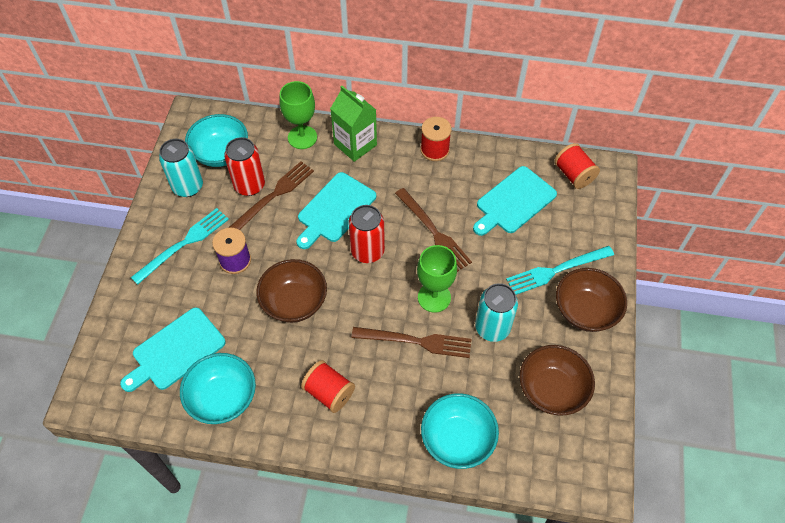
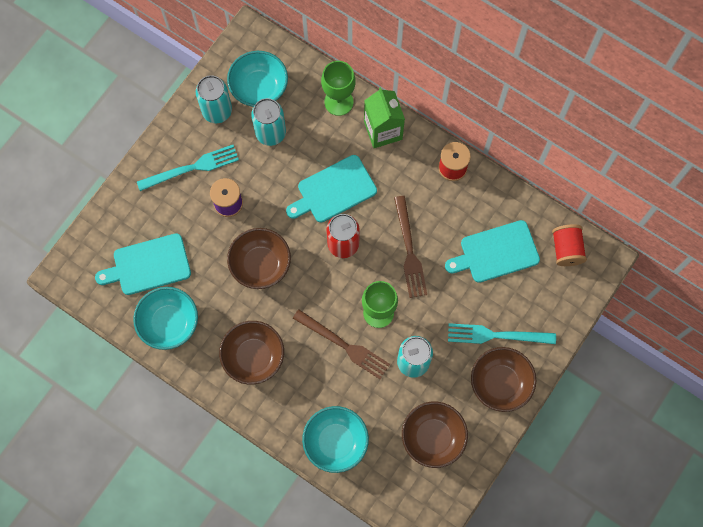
camera: 25 degrees right, 15 degrees up
red can [224,137,265,196] -> turquoise can [251,98,286,146]
brown fork [228,161,314,230] -> none
red spool [301,360,355,413] -> brown bowl [219,321,284,385]

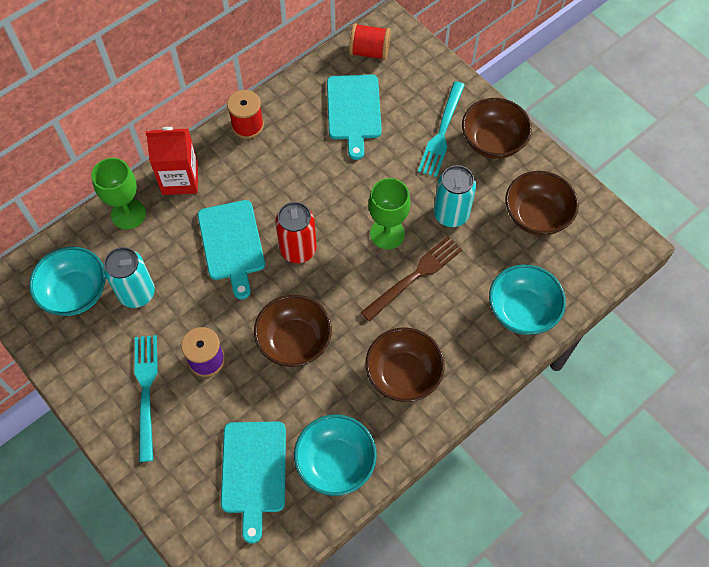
camera: 75 degrees left, 10 degrees down
turquoise can [196,75,232,123] -> none
green carton [364,87,405,148] -> red carton [145,127,198,195]
brown fork [394,196,427,298] -> none

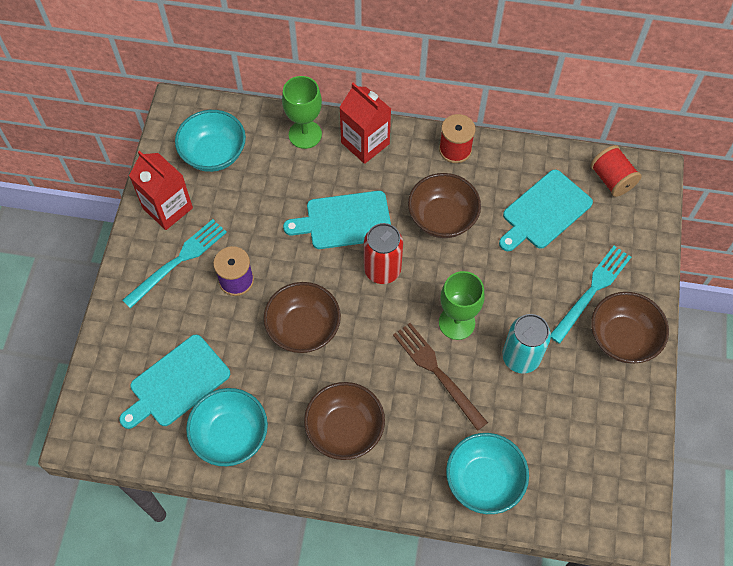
camera: 50 degrees right, 0 degrees up
turquoise can [103,247,155,308] -> none
turquoise cutting board [198,200,265,299] -> turquoise cutting board turned 45 degrees clockwise [283,191,391,249]
brown fork [361,236,463,321] -> brown fork turned 135 degrees counterclockwise [393,323,488,431]
turquoise fork [418,81,465,177] -> turquoise fork turned 150 degrees clockwise [551,246,631,344]
brown bowl [506,171,578,236] -> brown bowl moved to [408,173,481,238]
none -> red carton [129,151,193,230]

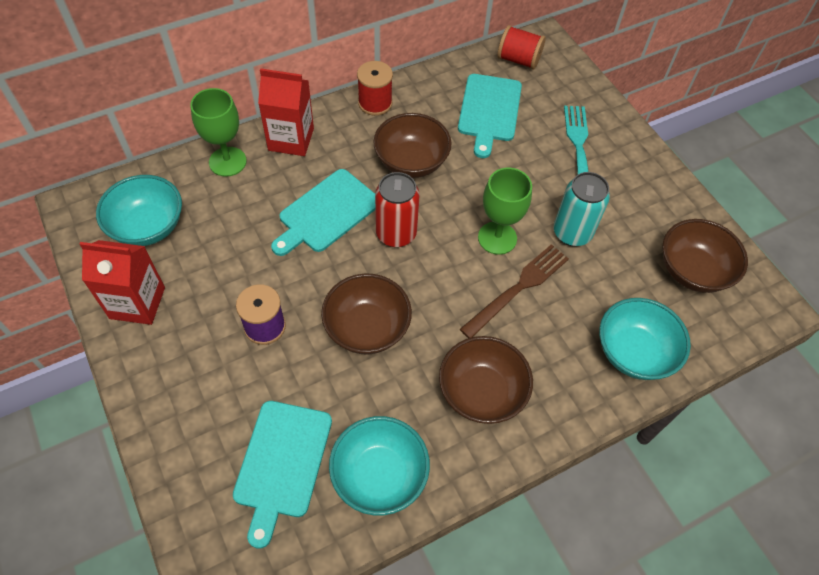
camera: 40 degrees left, 5 degrees down
turquoise fork [122,219,227,308] -> none
brown fork [393,323,488,431] -> brown fork turned 120 degrees clockwise [460,244,569,338]
brown bowl [591,292,669,363] -> brown bowl moved to [662,219,748,293]

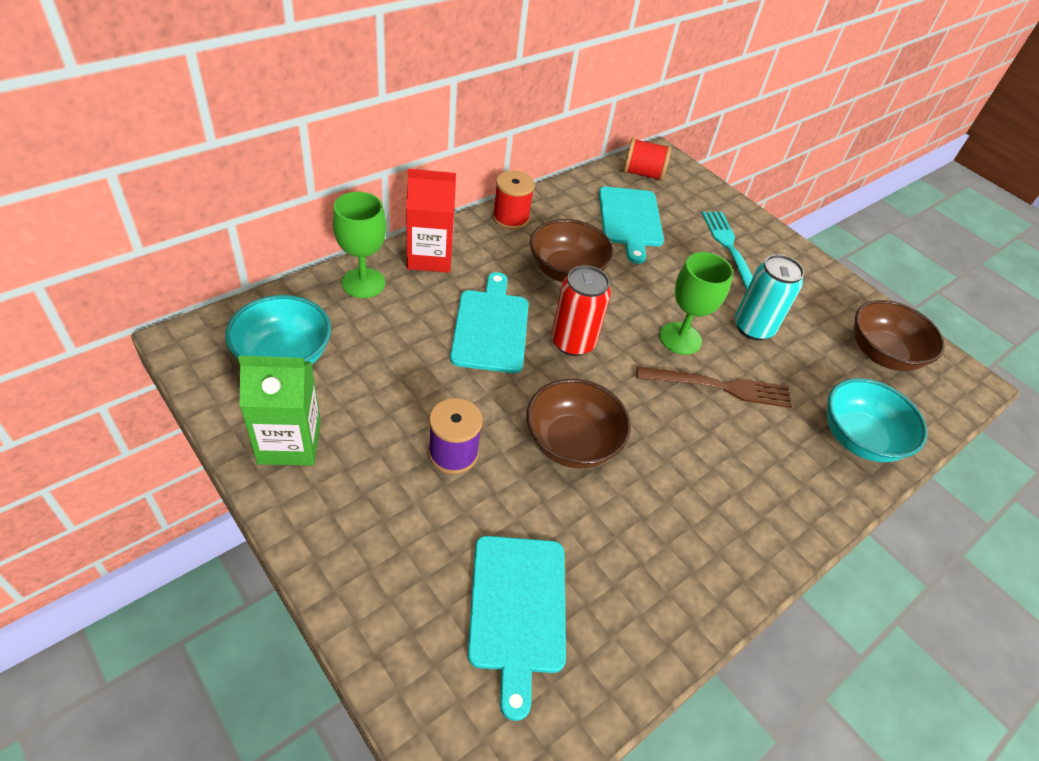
camera: 15 degrees left, 10 degrees down
red carton [79,240,165,325] -> green carton [238,356,321,466]
turquoise cutting board [271,169,375,256] -> turquoise cutting board turned 150 degrees clockwise [450,272,529,373]
turquoise bowl [329,416,430,515] -> none
brown bowl [439,336,533,424] -> none
brown fork [460,244,569,338] -> brown fork turned 60 degrees clockwise [636,366,792,408]

